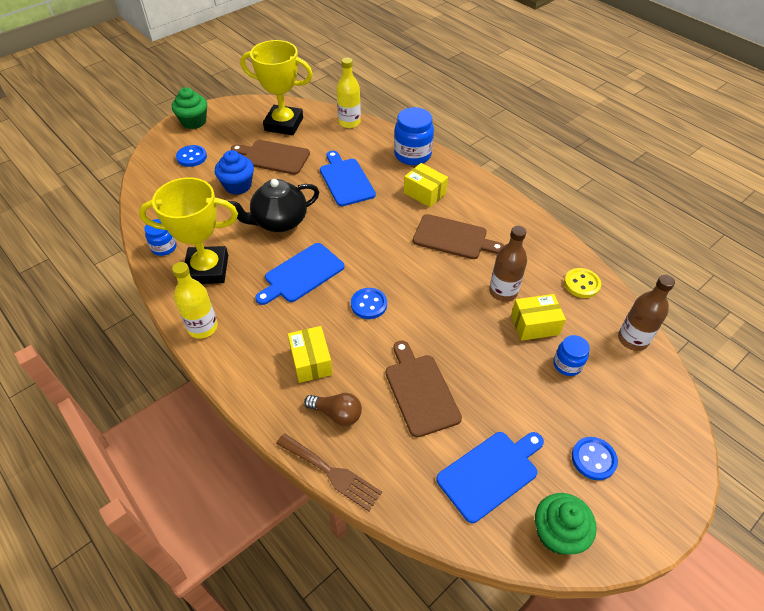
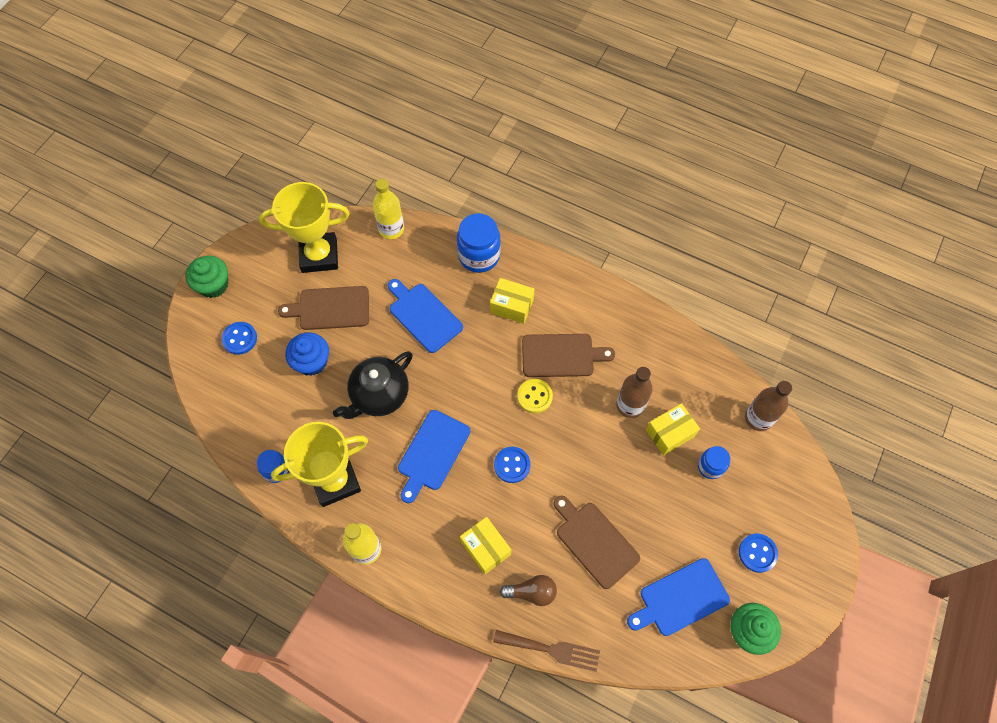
camera: 20 degrees left, 15 degrees up
blue cutting board [436,432,544,523] -> blue cutting board turned 150 degrees counterclockwise [627,558,730,636]
yellow button [564,268,601,298] -> yellow button moved to [517,379,553,413]

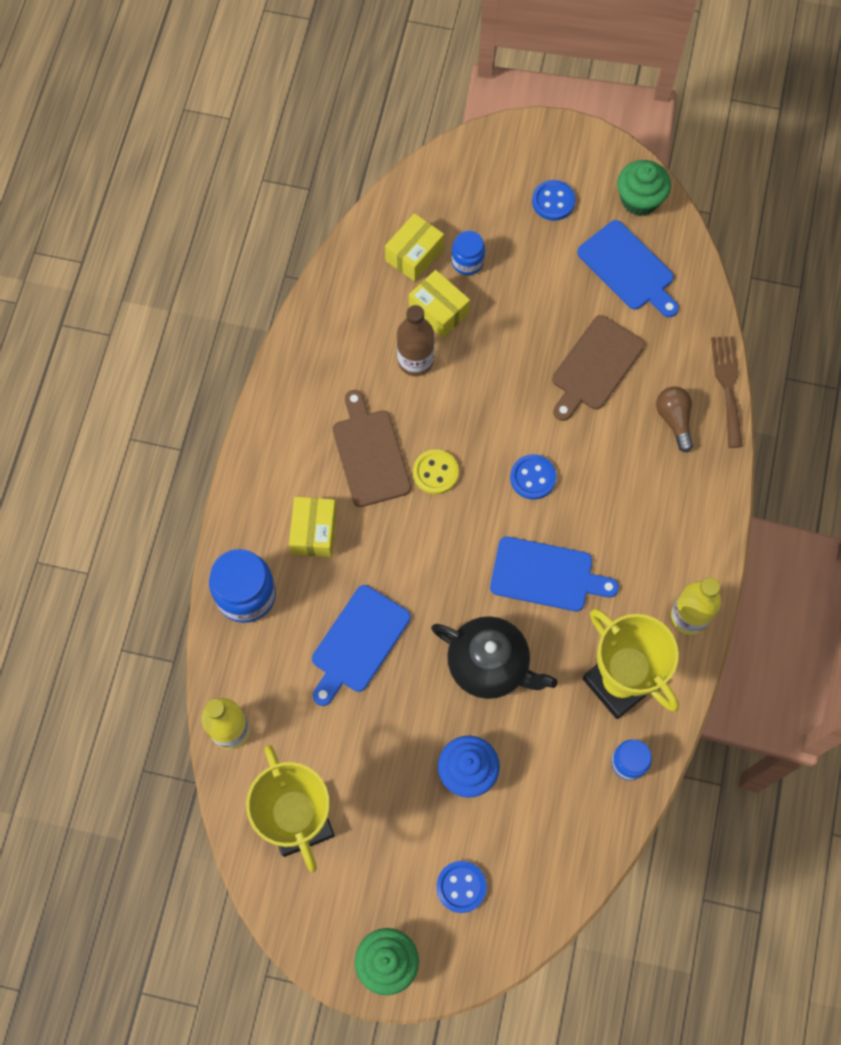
camera: 105 degrees left, 5 degrees up
brown cutting board [278,286,369,330] -> none
yellow box [460,517,511,574] -> yellow box moved to [385,213,444,281]
brown bottle [745,381,792,431] -> none

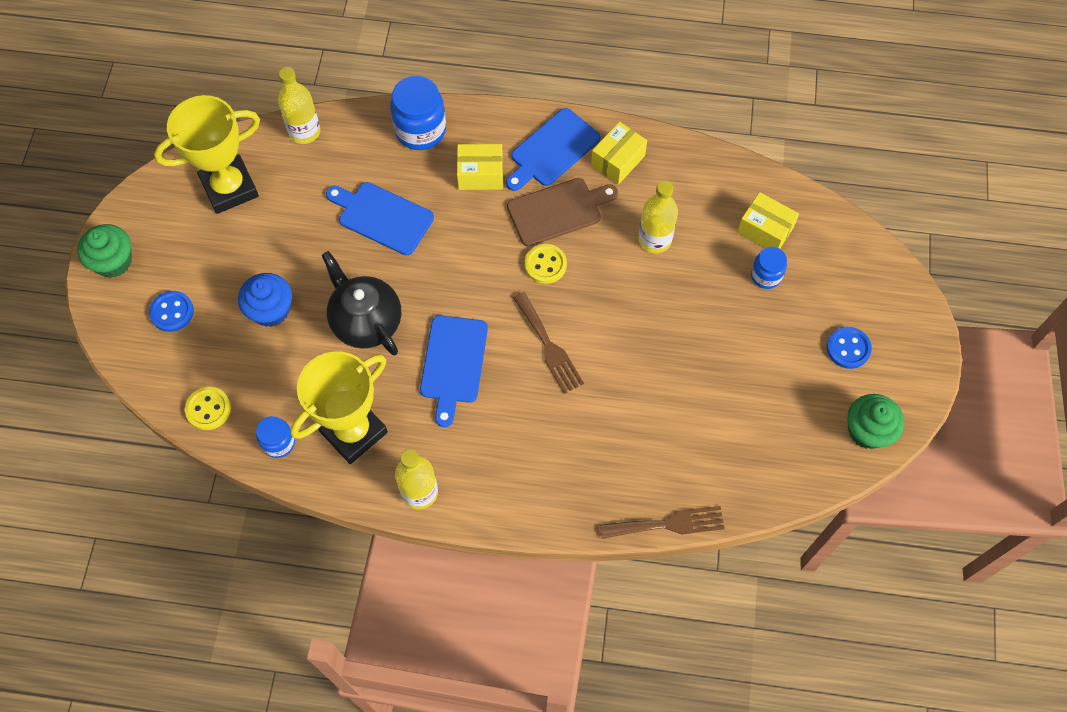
camera: 85 degrees right, 5 degrees down
brown bottle [397,305,434,376] -> yellow bottle [638,181,678,253]
yellow box [409,270,470,338] -> yellow box moved to [591,122,647,185]
black teapot [431,616,558,699] -> black teapot turned 120 degrees clockwise [322,251,401,355]
blue button [510,454,556,500] -> brown fork [513,292,584,394]
brown cutting board [552,315,645,421] -> none
blue cutting board [577,220,679,317] -> blue cutting board moved to [506,108,601,191]
brown light bulb [656,386,693,453] -> none
none -> yellow button [185,387,231,430]

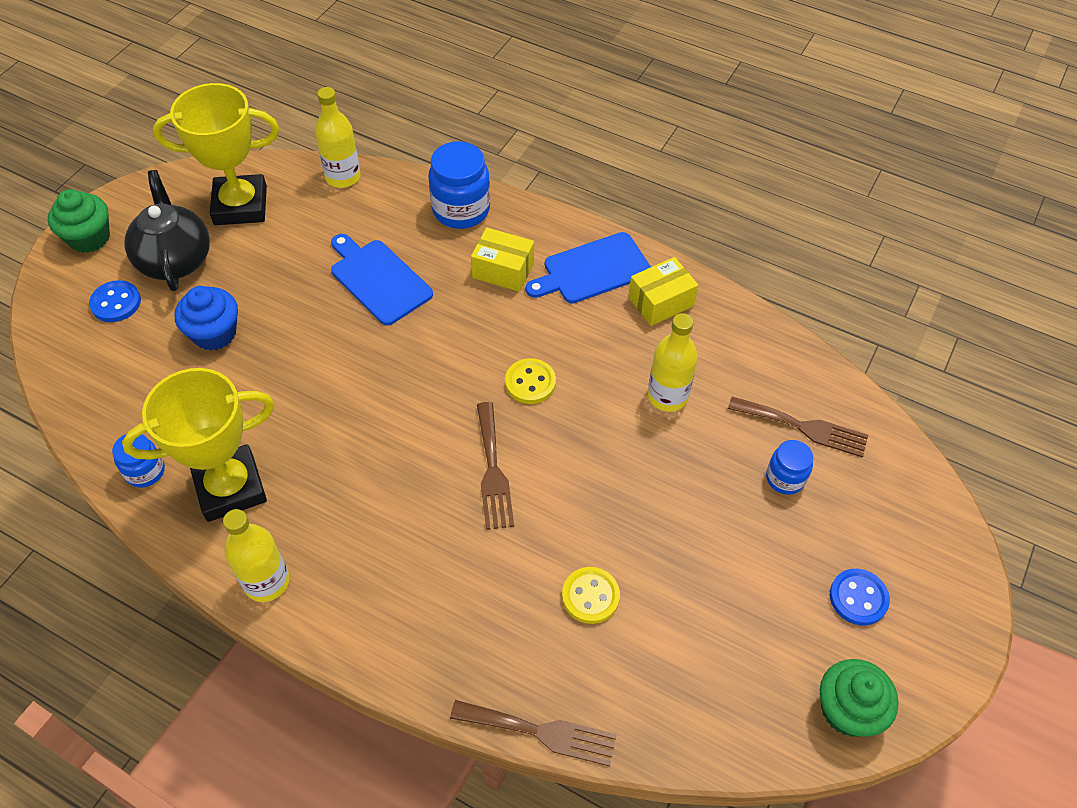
camera: 20 degrees right, 10 degrees down
yellow button [185,387,231,430] -> yellow button moved to [562,567,620,624]
black teapot [322,251,401,355] -> black teapot moved to [124,170,210,291]
blue cutting board [420,315,488,427] -> none
brown cutting board [507,178,618,246] -> none
yellow box [737,192,799,249] -> brown fork [728,396,868,458]

